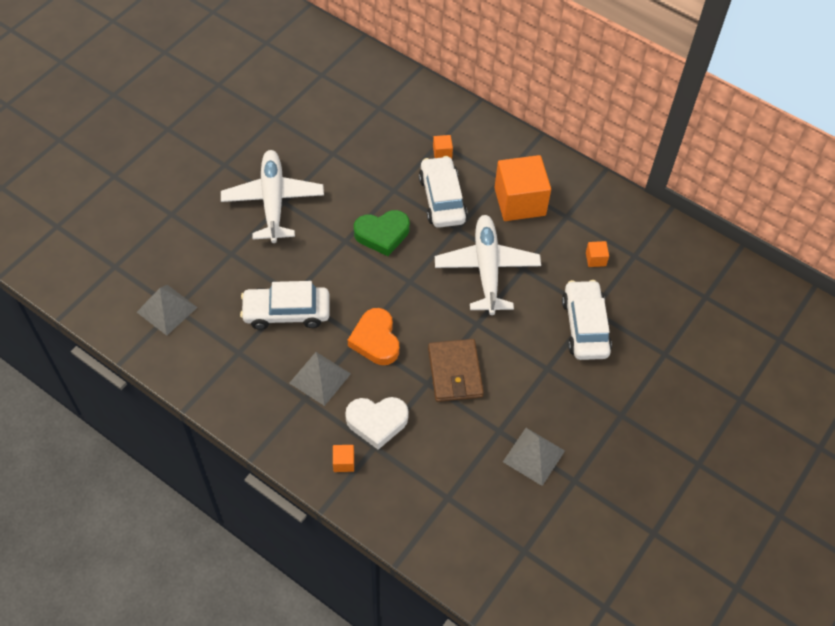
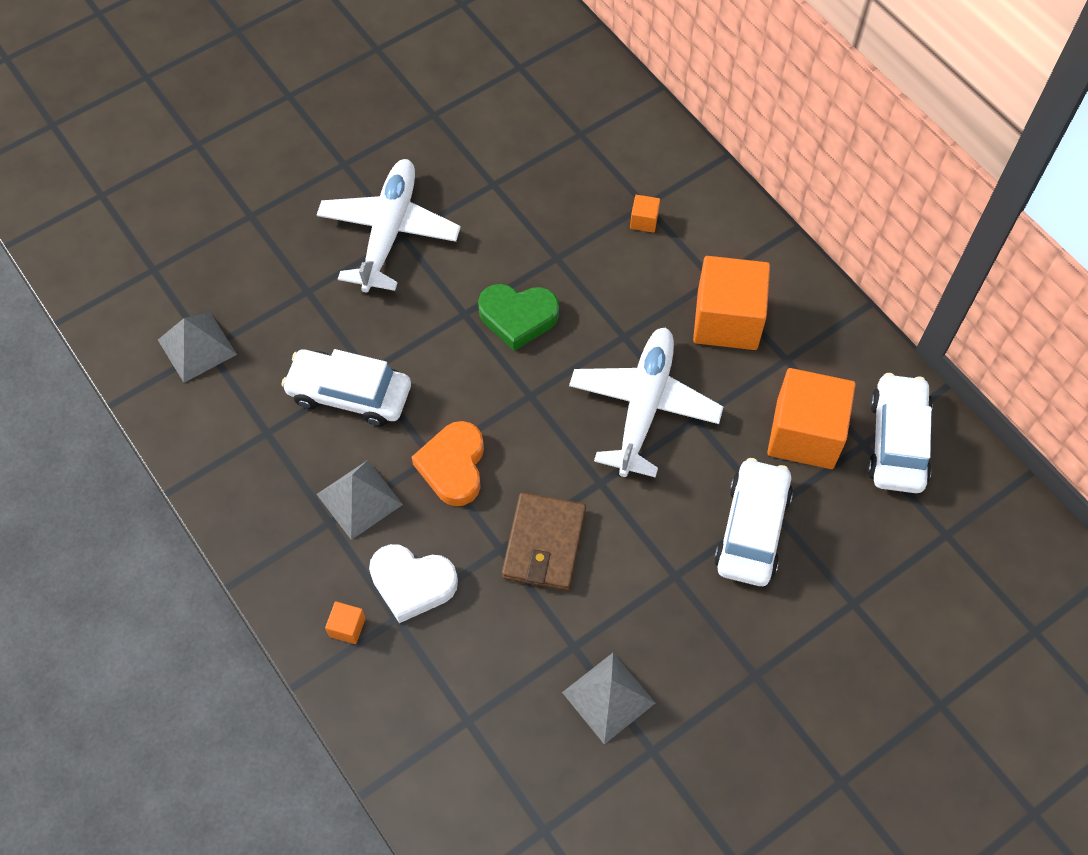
camera: 20 degrees right, 5 degrees up
white car [419,156,467,228] -> white car moved to [867,373,933,493]
orange cube [586,241,609,267] -> orange cube [767,368,856,469], size x2.46

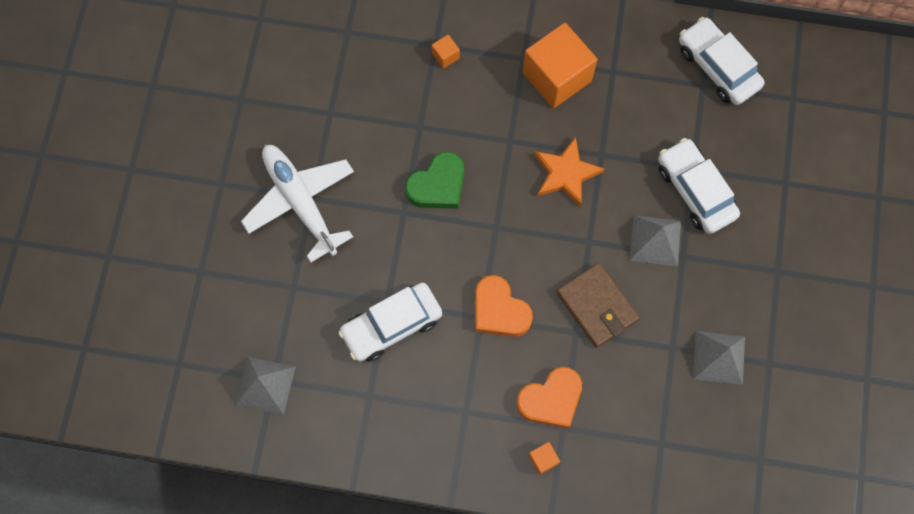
camera: 45 degrees left, 10 degrees up
grey pyramid [317,460,403,540] -> grey pyramid moved to [630,215,681,267]
white heart [369,544,458,623] -> orange heart [517,367,582,429]
white plane [569,327,723,478] -> orange star [534,137,604,207]
orange cube [767,368,856,469] -> none

